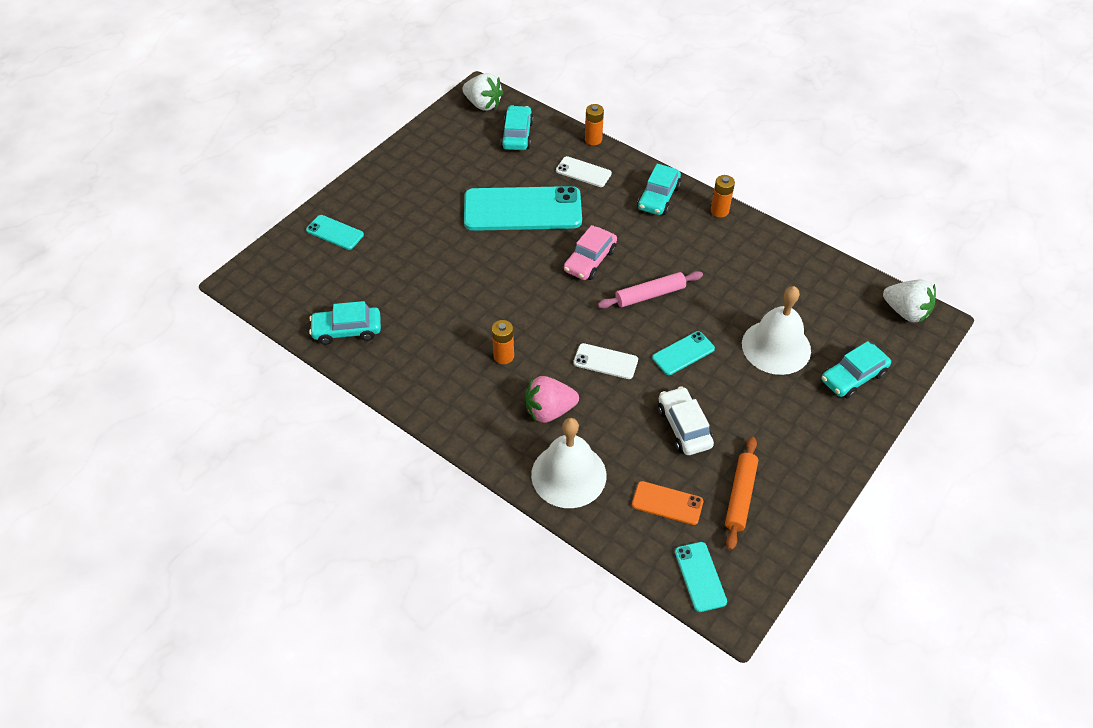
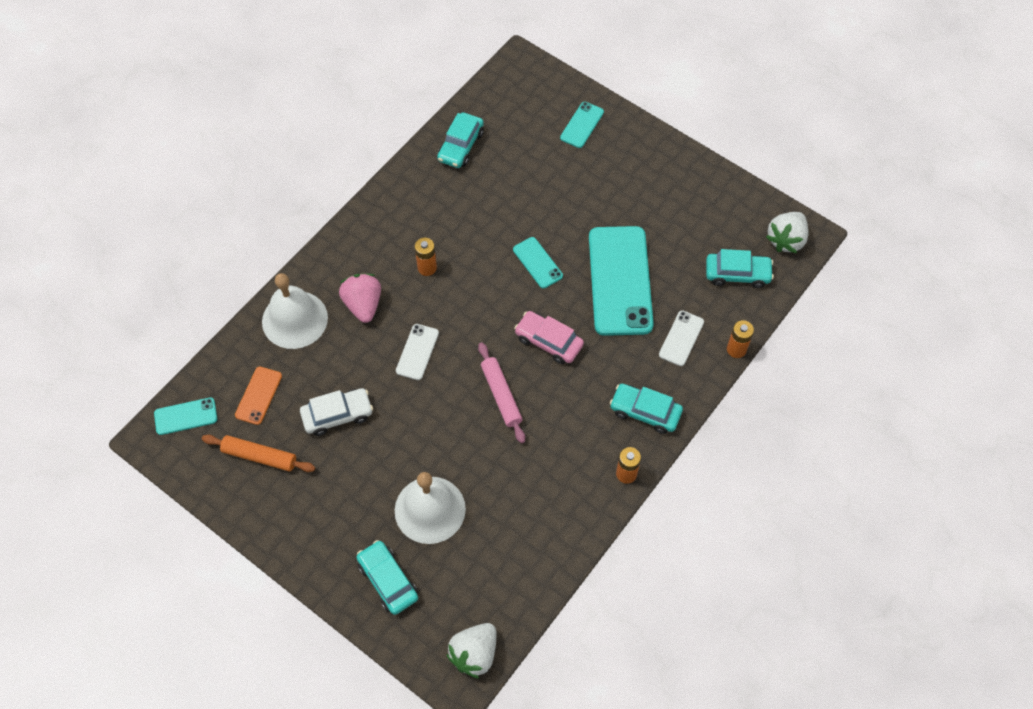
camera: 90 degrees right, 10 degrees up
turquoise car [309,301,381,345] -> turquoise car turned 150 degrees counterclockwise [437,112,484,168]
turquoise phone [652,331,715,375] -> turquoise phone moved to [513,237,563,289]

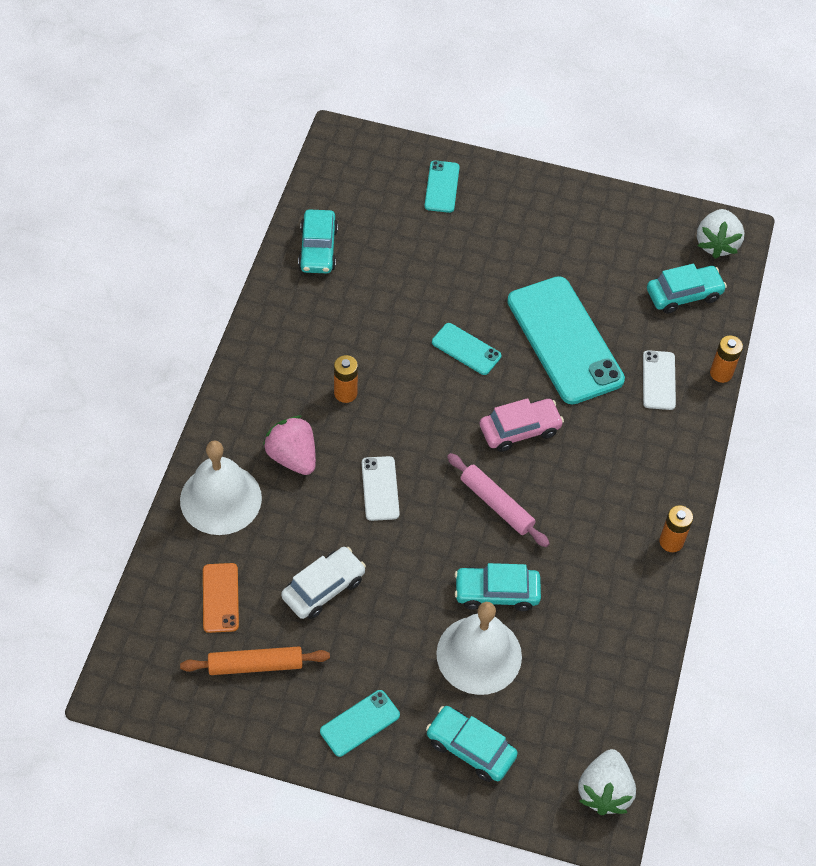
camera: 25 degrees left, 5 degrees down
turquoise phone [154,397,217,435] -> turquoise phone moved to [320,690,400,757]
pink car [514,311,584,364] -> pink car turned 150 degrees clockwise [480,398,564,452]
turquoise car [610,384,683,434] -> turquoise car moved to [455,563,541,611]

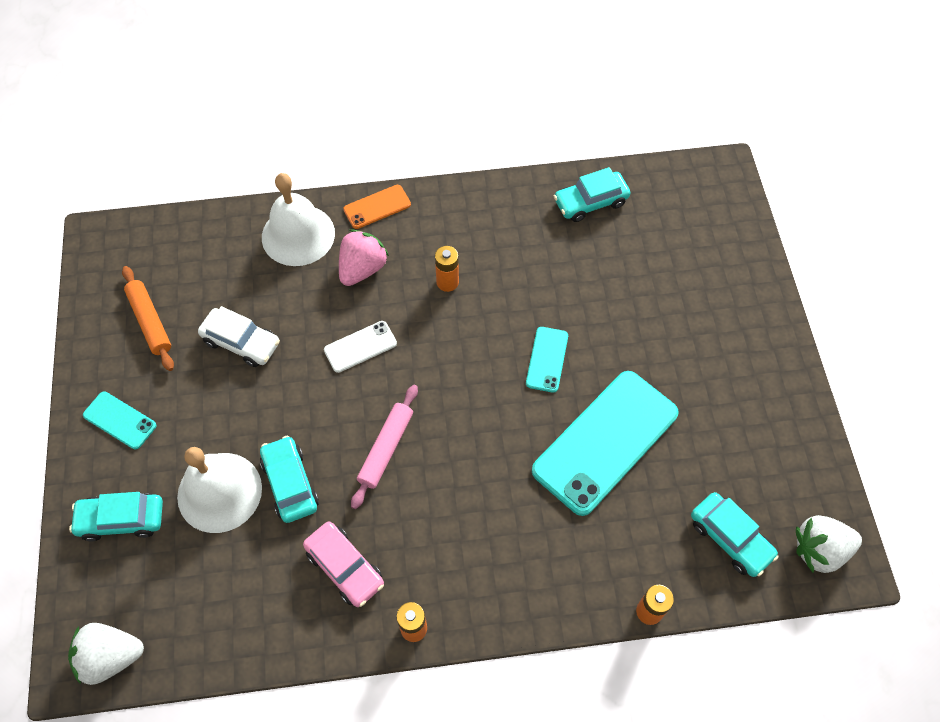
camera: 70 degrees right, 5 degrees up
orange phone [203,563,239,633] -> orange phone moved to [343,185,411,229]
turquoise phone [424,160,460,213] -> none
turquoise car [426,706,518,782] -> turquoise car turned 105 degrees counterclockwise [69,492,163,541]
pink car [480,398,564,452] -> pink car moved to [303,521,384,607]
white phone [643,350,676,410] -> none

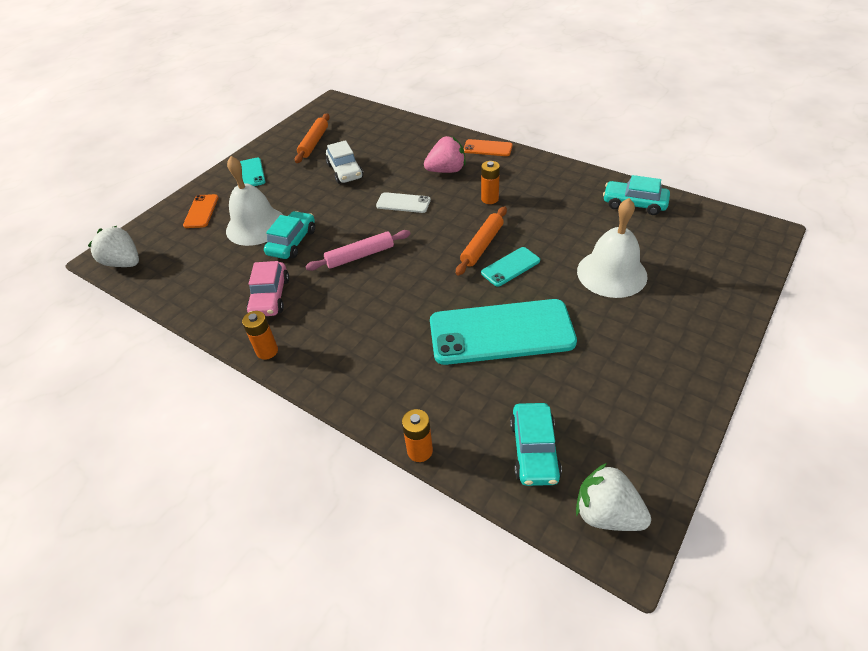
camera: 45 degrees right, 15 degrees down
turquoise car [69,492,163,541] -> orange phone [183,194,219,228]
white bell [262,173,335,266] -> white bell moved to [577,198,647,298]
none -> orange rolling pin [456,206,507,276]

